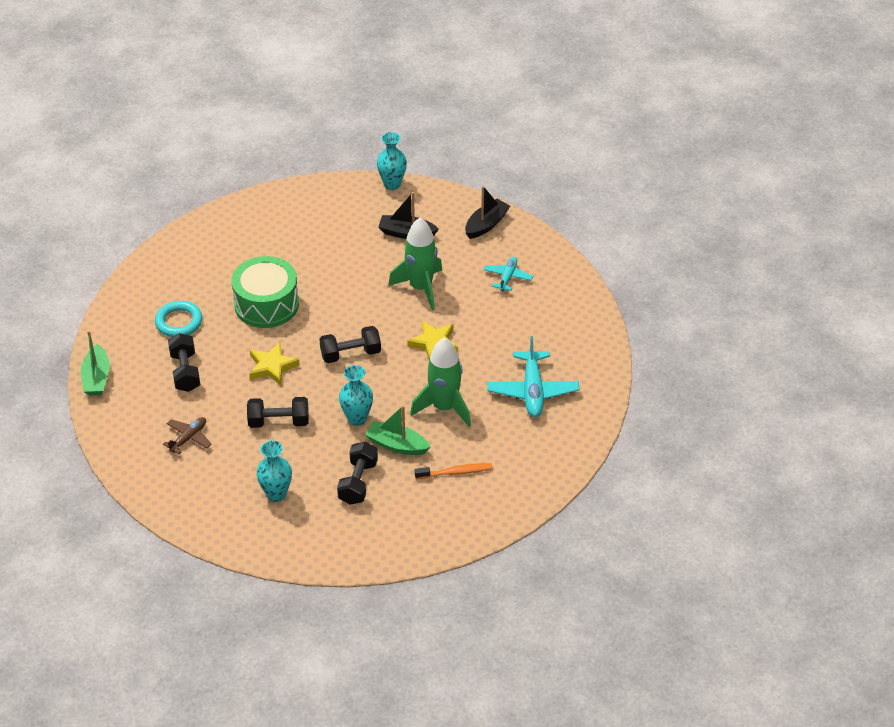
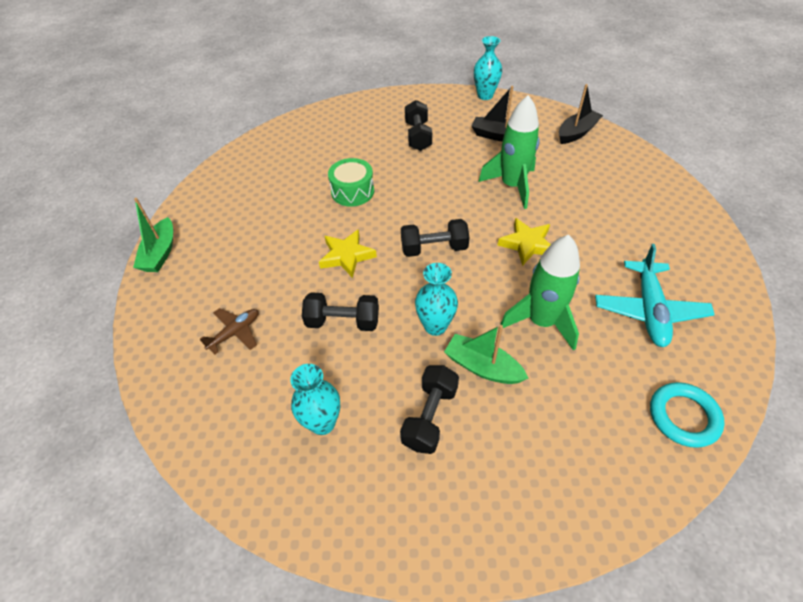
camera: 10 degrees right, 5 degrees up
turquoise ring [155,301,202,337] -> turquoise ring moved to [650,382,725,448]
black dumbbell [168,333,200,392] -> black dumbbell moved to [405,100,432,151]
green drum [231,256,299,328] -> green drum [328,158,374,206], size x0.66
orange toothbrush [415,463,492,479] -> none
turquoise plane [483,257,533,291] -> none

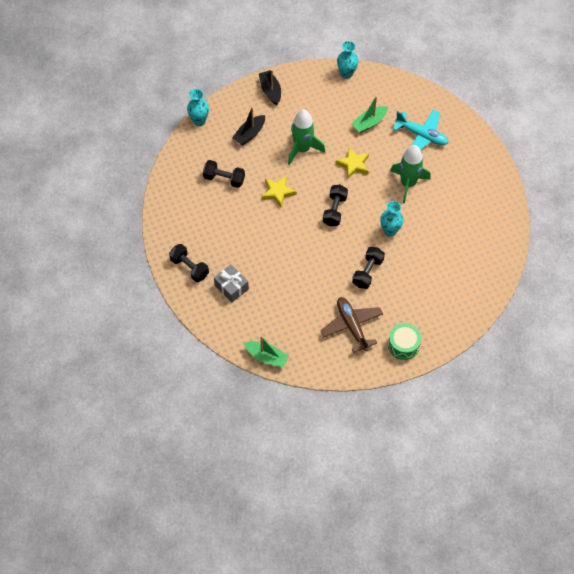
camera: 70 degrees left, 10 degrees up
brown plane [200,308,259,354] -> brown plane [320,297,383,353], size x1.72
turquoise vase [290,364,341,435] -> turquoise vase moved to [337,41,358,79]
yellow star [319,229,377,278] -> yellow star moved to [262,176,296,207]
green drum [328,158,374,206] -> green drum moved to [388,323,422,360]
black dumbbell [400,365,459,454] -> black dumbbell moved to [169,244,209,282]
green boat [444,325,529,384] -> green boat moved to [352,96,388,133]
turquoise ring [650,382,725,448] -> none
none -> grey gift [214,264,249,303]

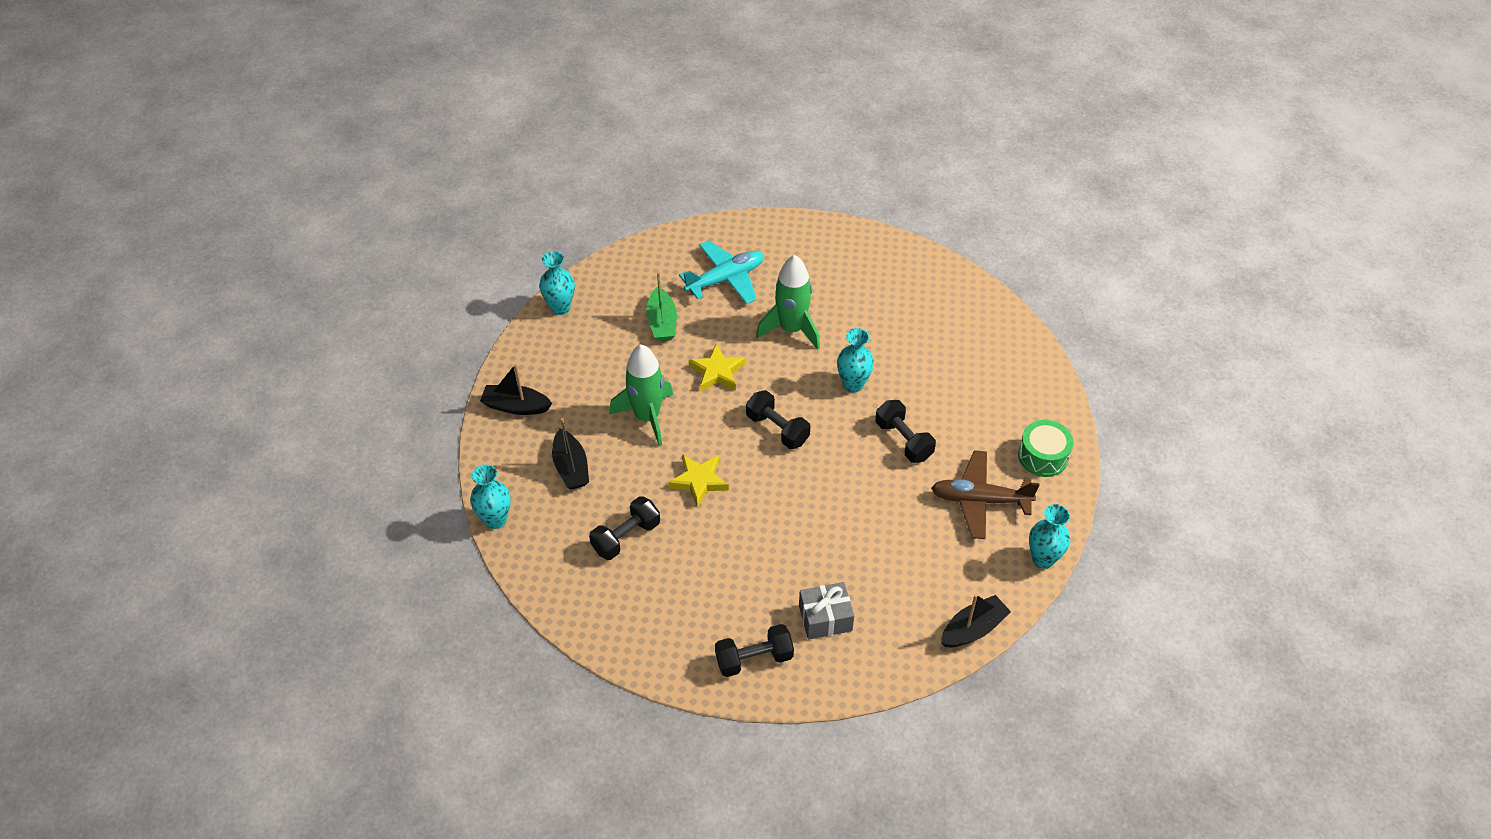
camera: 60 degrees left, 10 degrees down
green boat [244,336,289,368] -> black boat [941,594,1011,647]
none -> turquoise vase [1029,504,1070,569]

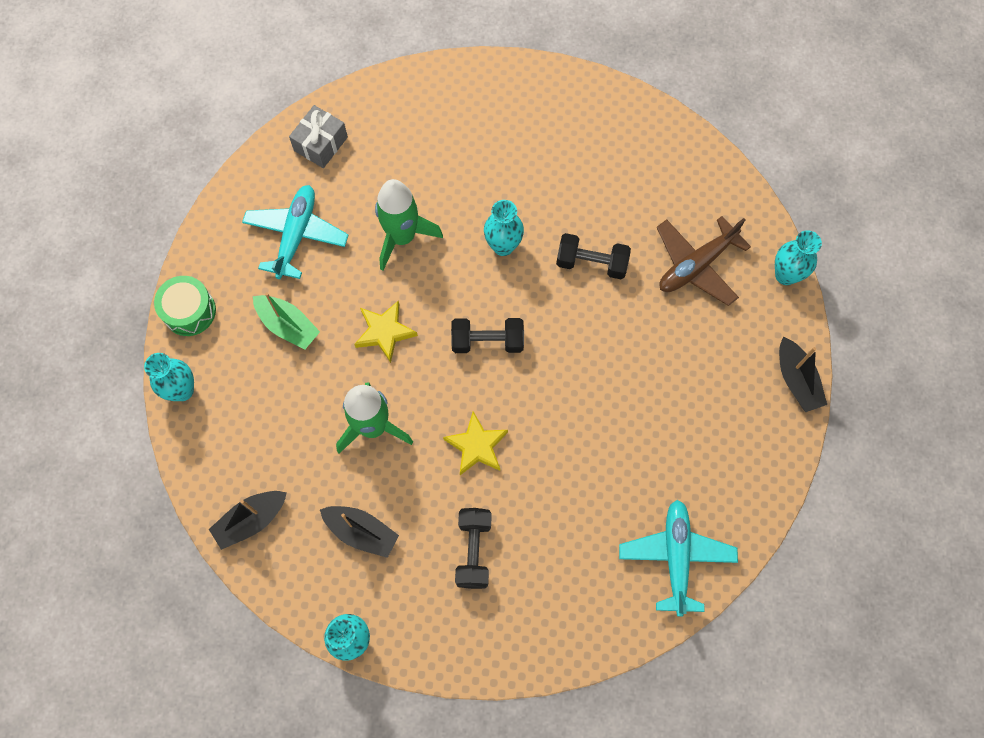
camera: 45 degrees left, 20 degrees up
black dumbbell [715,624,794,677] -> turquoise plane [619,500,738,616]
grey gift [799,582,854,640] -> grey gift moved to [289,105,348,168]
black boat [941,594,1011,647] -> black boat turned 150 degrees clockwise [779,337,827,412]
green drum [1018,420,1074,477] -> green drum moved to [154,276,216,336]

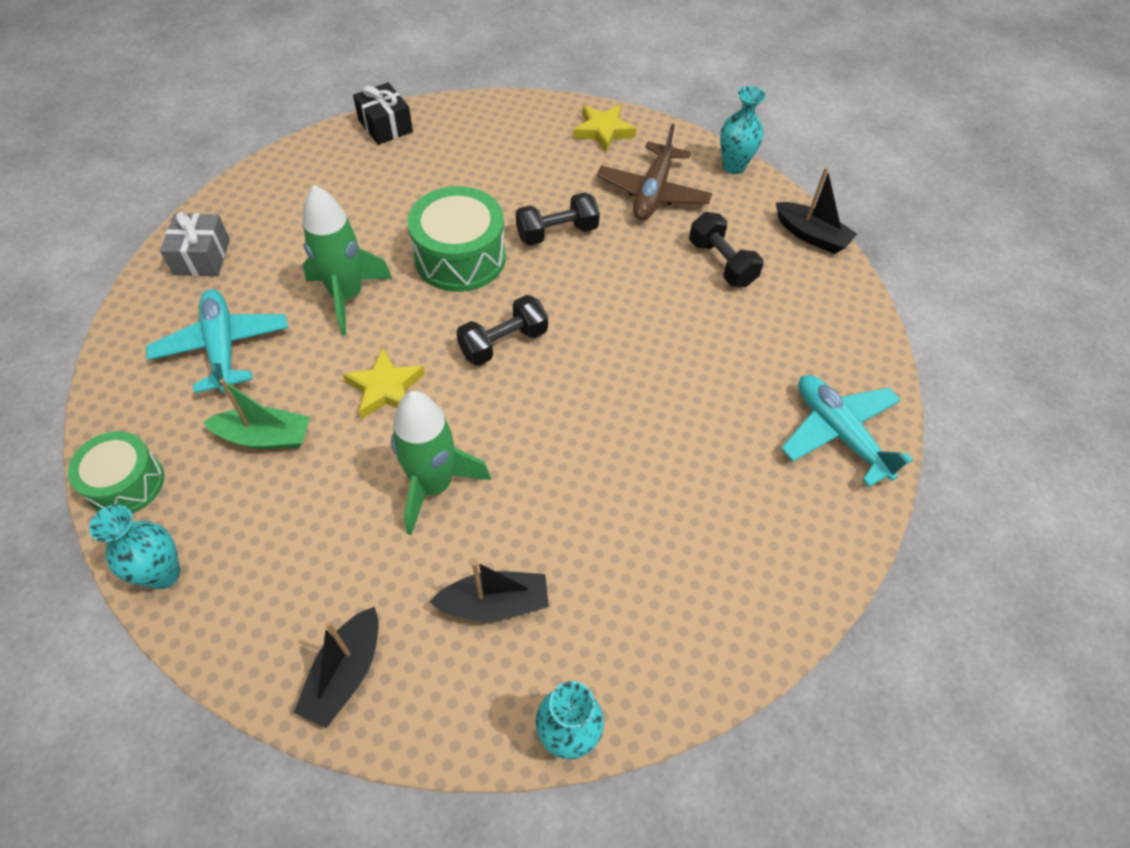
camera: 35 degrees left, 15 degrees down
yellow star [443,411,508,475] -> yellow star moved to [573,105,636,153]
black dumbbell [455,508,492,589] -> black dumbbell moved to [689,212,764,287]
turquoise vase [484,200,524,256] -> green drum [407,186,506,292]
none -> black gift [353,82,413,145]

